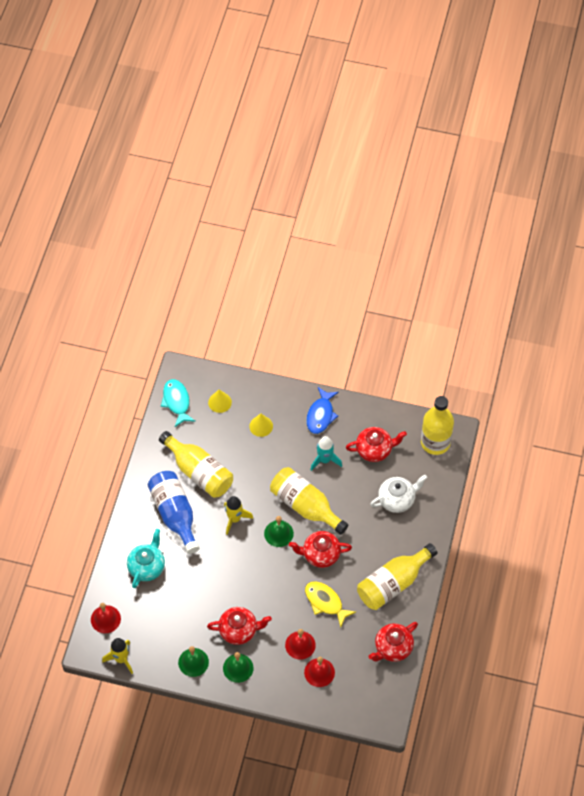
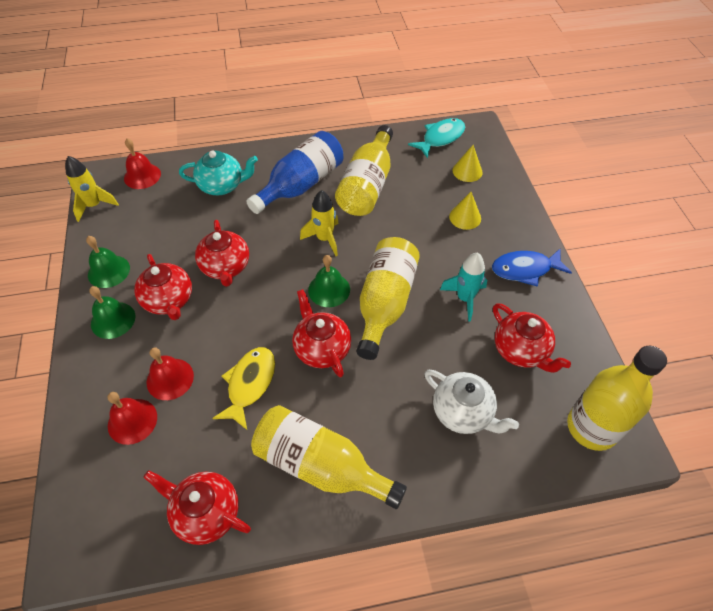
camera: 65 degrees right, 5 degrees down
none -> red teapot [195,220,249,287]

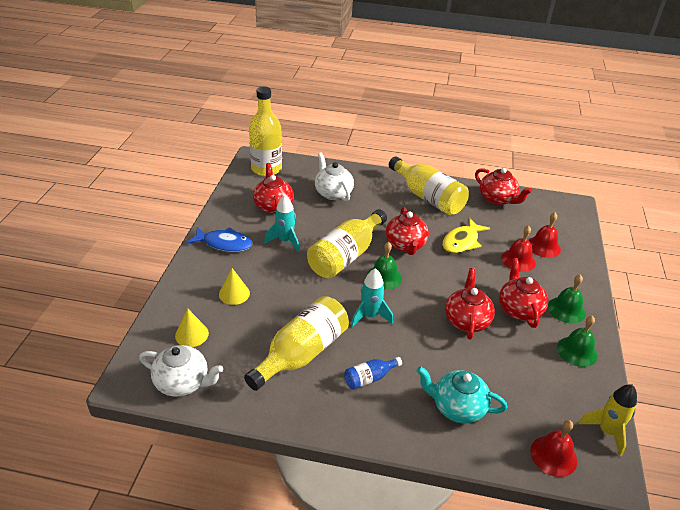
camera: 160 degrees left, 15 degrees down
blue bottle [246,131,343,214] -> blue bottle [344,357,402,389], size x0.48
yellow rocket [300,190,339,256] -> turquoise rocket [351,268,393,327]
turquoise fish [408,118,465,159] -> white teapot [139,345,223,397]

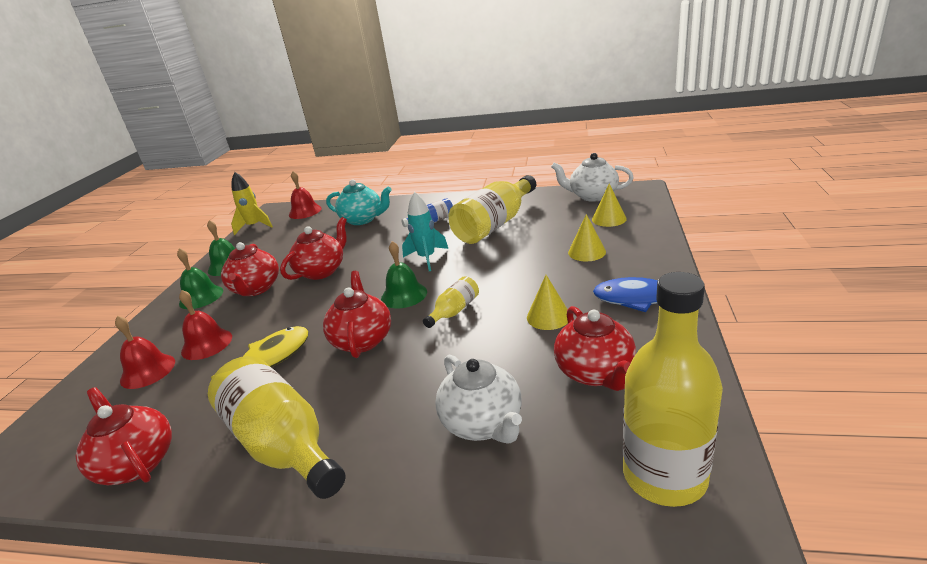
camera: 175 degrees left, 10 degrees down
turquoise rocket [264,195,300,252] -> yellow cone [527,275,568,330]
yellow bottle [307,209,387,278] -> yellow bottle [423,276,479,328], size x0.48
red teapot [445,268,495,339] -> red teapot turned 150 degrees counterclockwise [280,217,347,280]

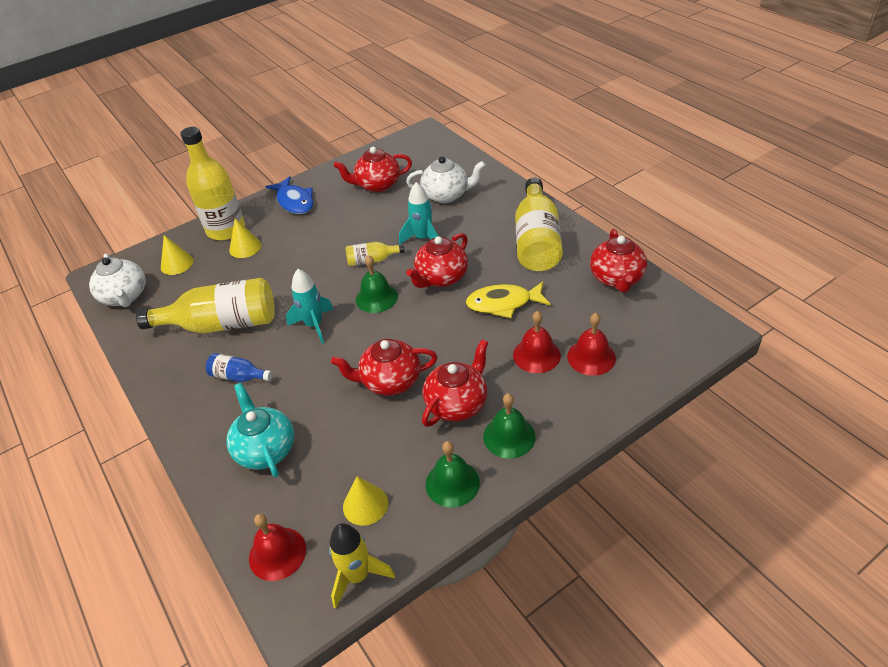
camera: 135 degrees left, 15 degrees up
white teapot [435,355,522,444] -> white teapot turned 75 degrees clockwise [406,156,486,203]
yellow cone [527,275,568,330] -> yellow cone moved to [343,476,388,526]
red teapot [554,306,636,391] -> red teapot turned 135 degrees counterclockwise [334,147,412,192]
yellow bottle [623,272,723,507] -> yellow bottle moved to [181,127,245,240]
none -> turquoise rocket [399,182,438,244]

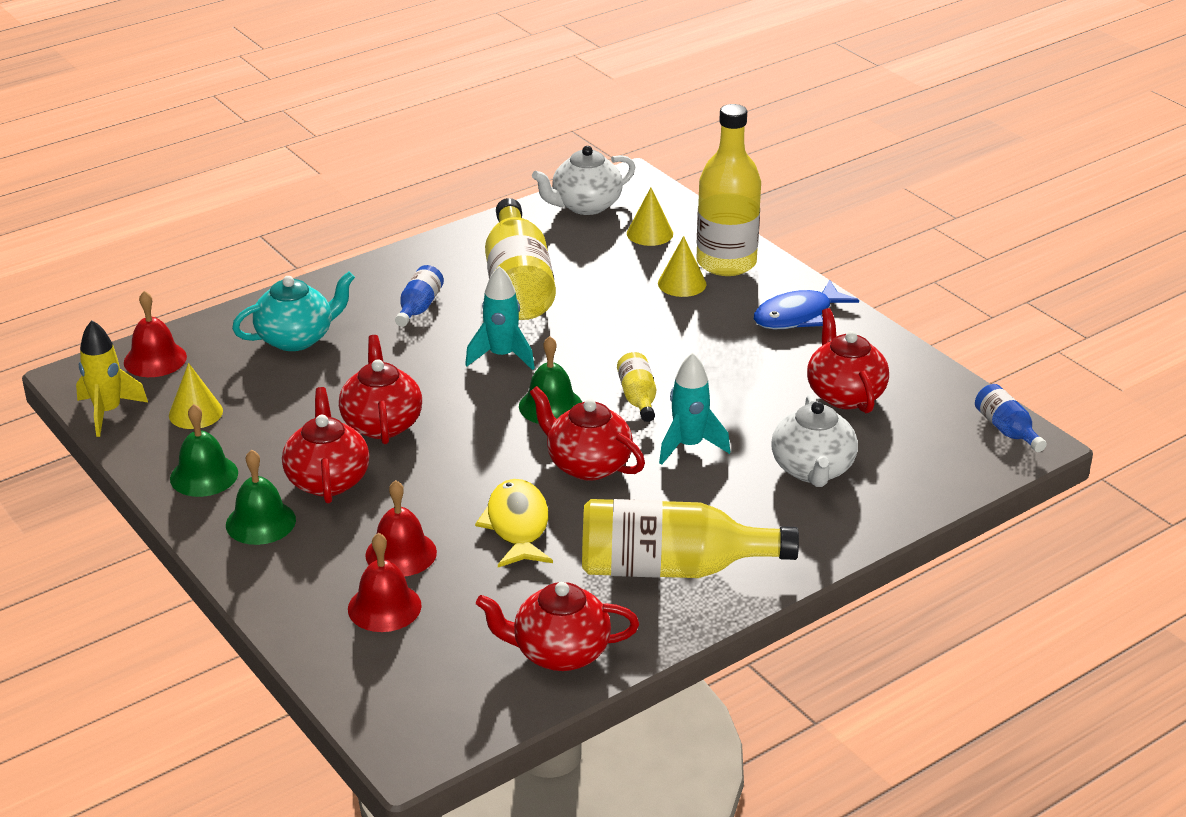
camera: 85 degrees right, 10 degrees down
red teapot [422,339,488,427] -> red teapot turned 135 degrees counterclockwise [282,387,369,504]
none -> blue bottle [975,384,1047,452]

